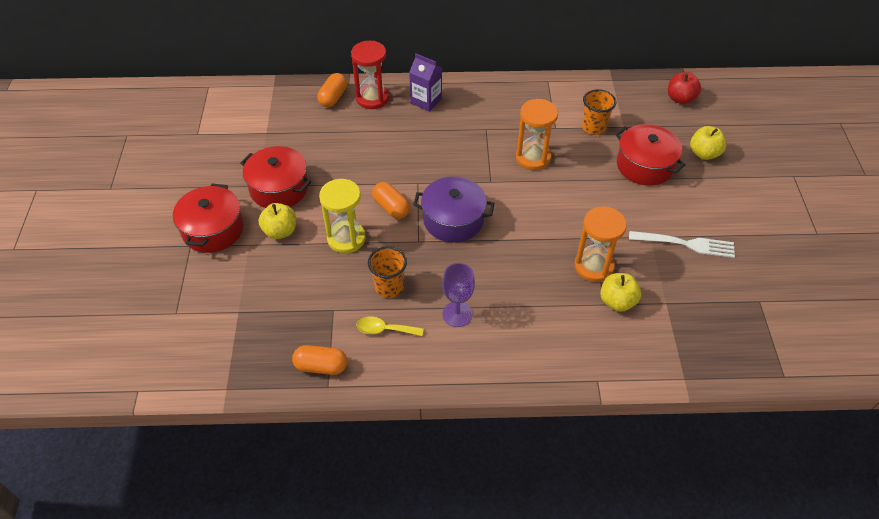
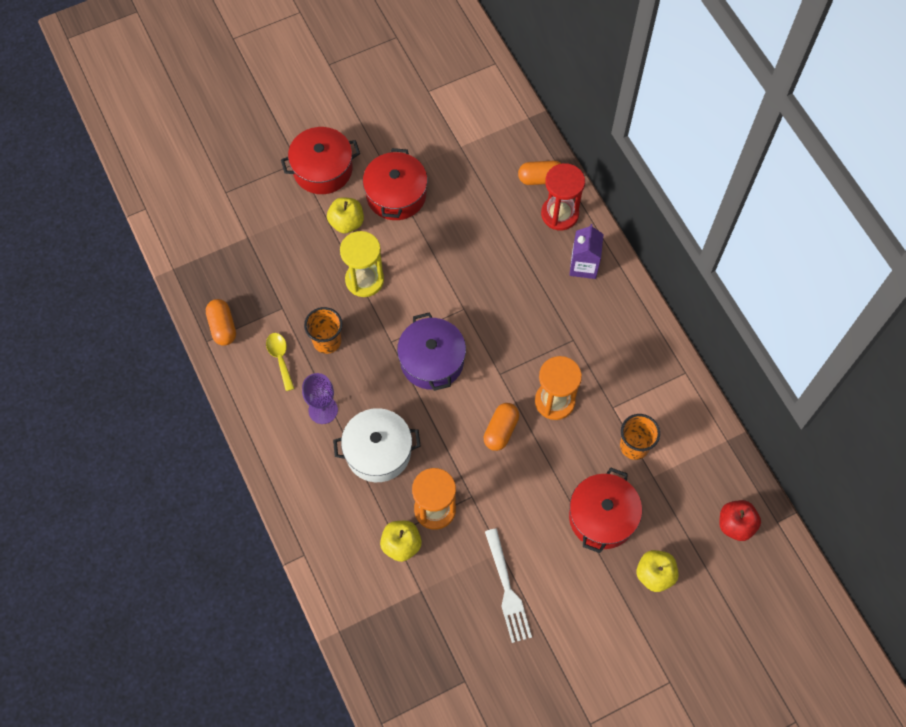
camera: 65 degrees right, 15 degrees up
orange capsule [372,182,410,219] -> orange capsule moved to [484,403,519,451]
none -> white pot [333,408,421,482]

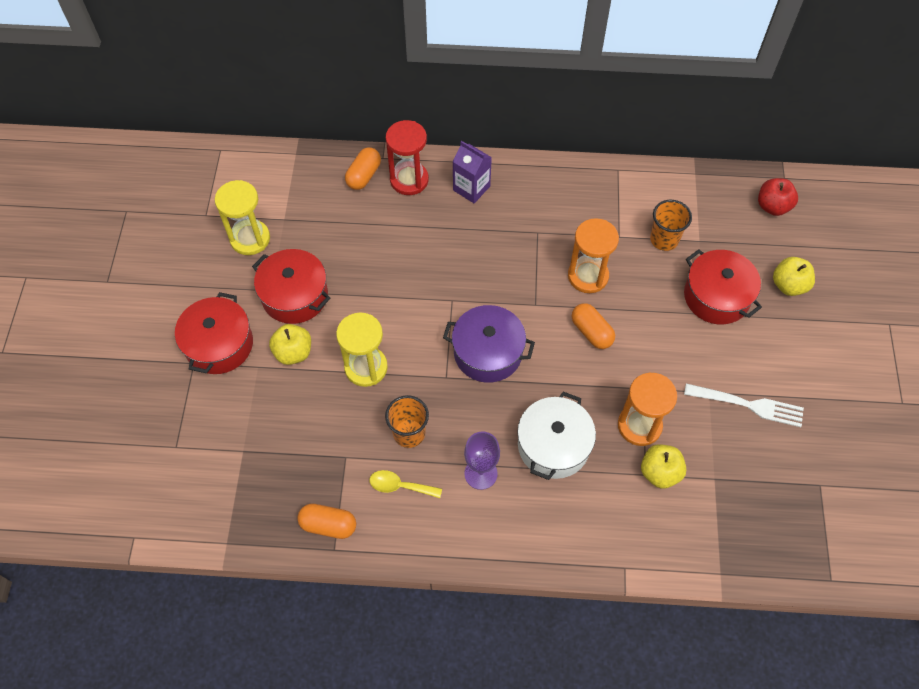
camera: 60 degrees left, 5 degrees down
none -> yellow hourglass [215,180,270,255]

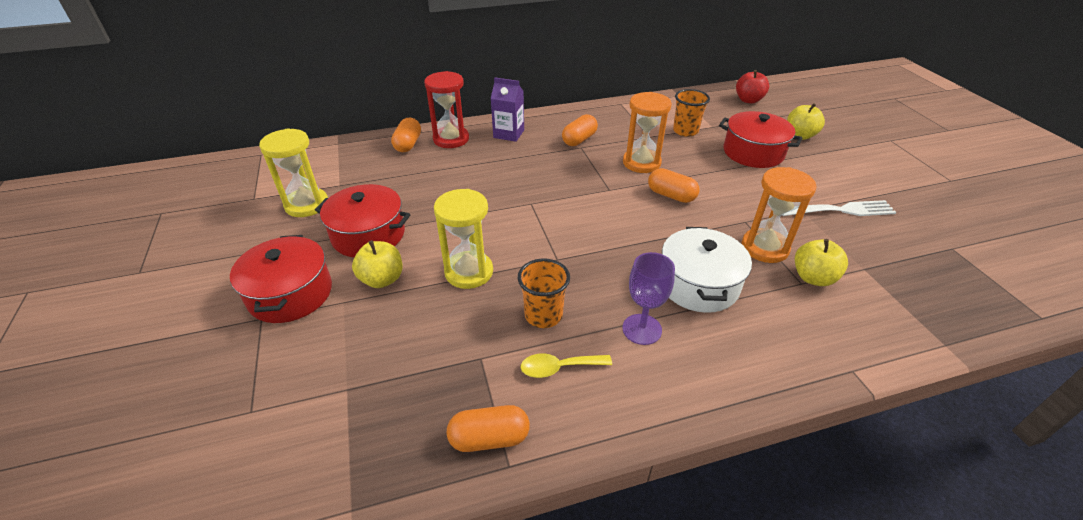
camera: 20 degrees left, 20 degrees down
purple pot [443,305,535,383] -> none
none -> orange capsule [562,114,598,146]

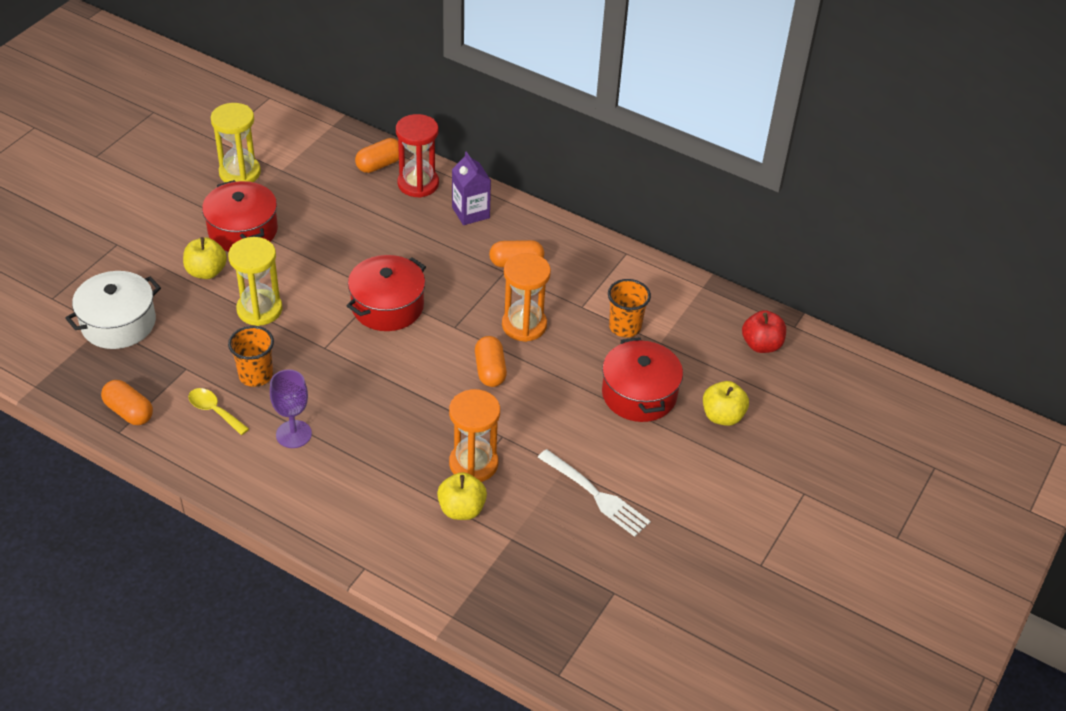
camera: 45 degrees right, 5 degrees up
red pot [230,235,332,323] -> red pot moved to [346,255,426,331]
white pot [662,227,752,313] -> white pot moved to [65,271,161,349]

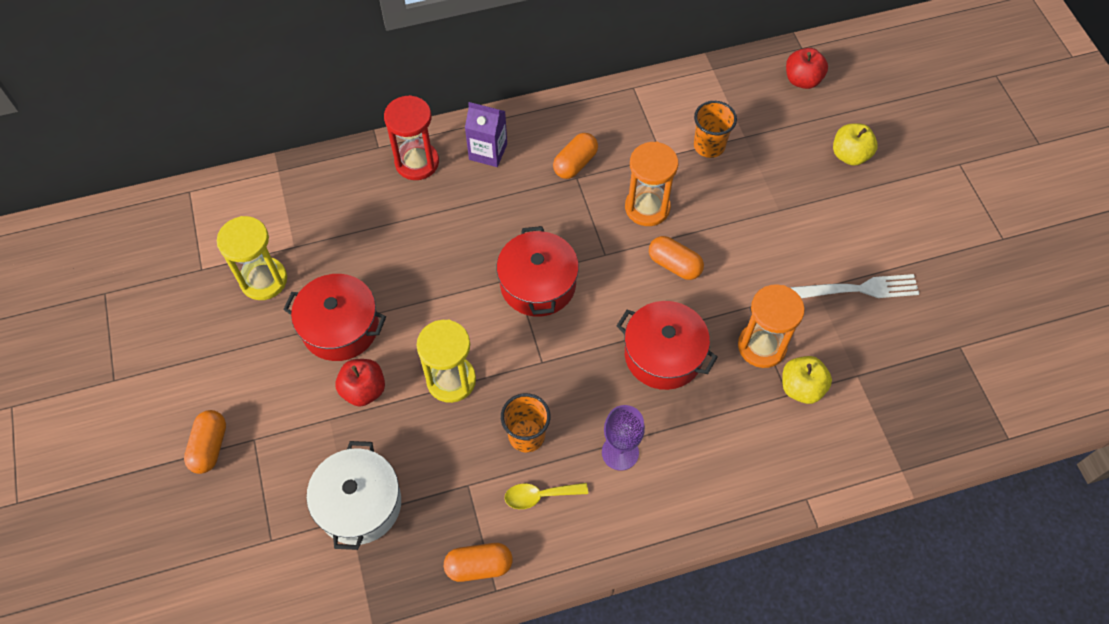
camera: 45 degrees left, 15 degrees up
yellow apple [183,237,227,279] -> red apple [335,359,385,407]
orange capsule [355,138,399,173] -> orange capsule moved to [184,410,226,474]
red pot [602,337,683,422] -> red pot moved to [616,301,718,390]

